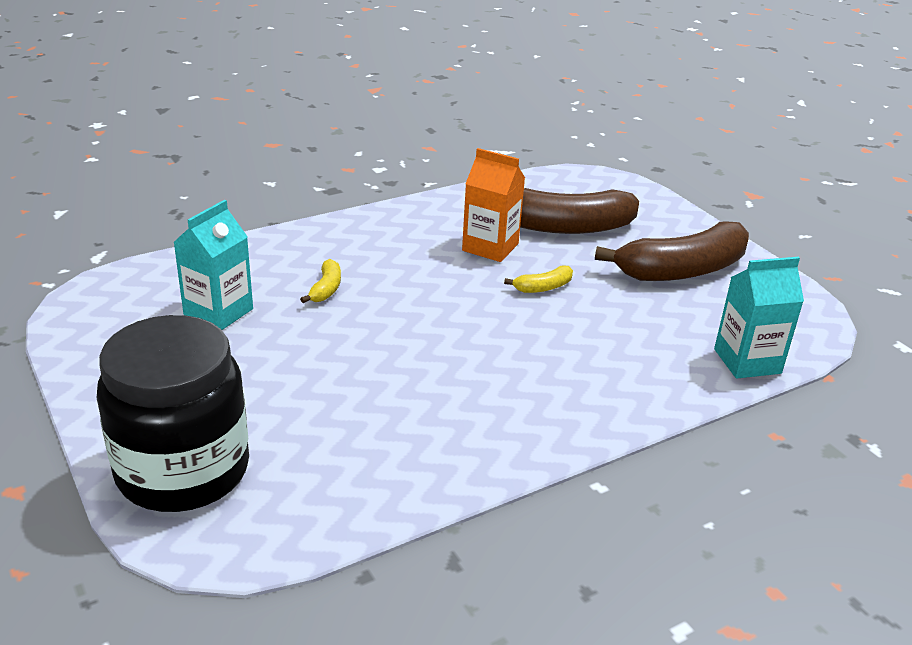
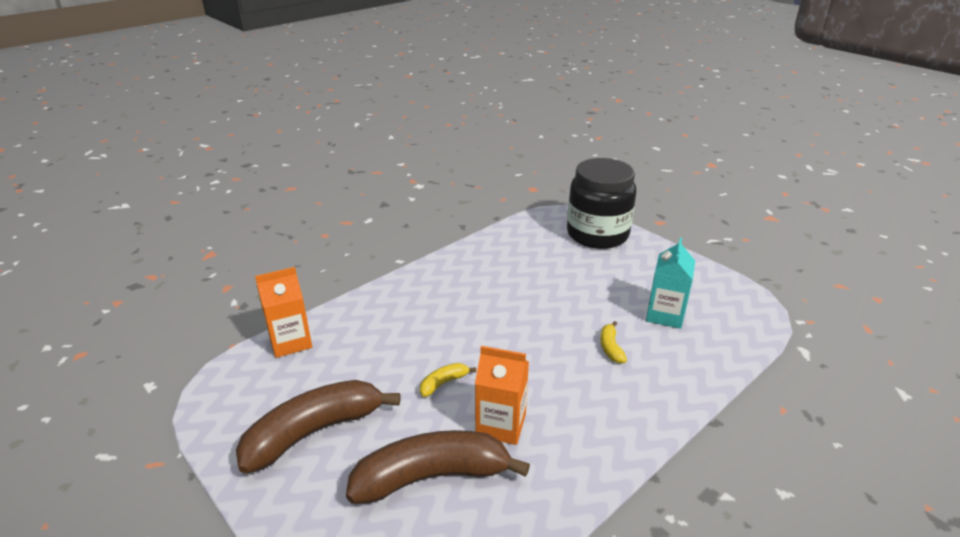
camera: 170 degrees right, 0 degrees up
turquoise carton [714,257,804,379] -> orange carton [255,267,312,358]

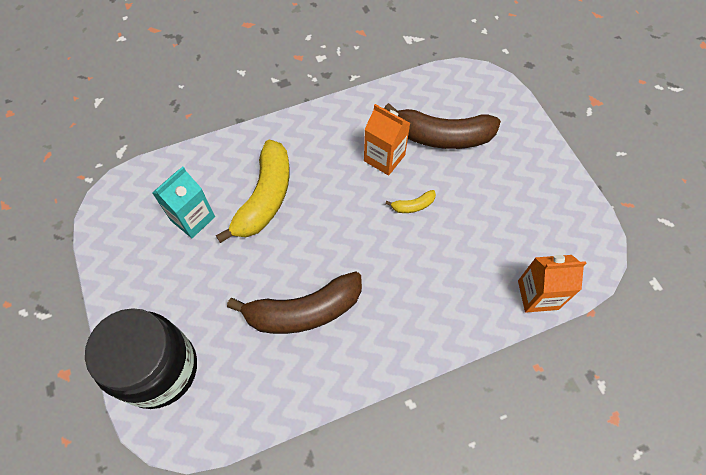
camera: 160 degrees left, 30 degrees up
brown banana [236,380,400,473] -> brown banana moved to [227,271,362,334]
yellow banana [600,321,627,364] -> yellow banana [216,140,290,243], size x2.37

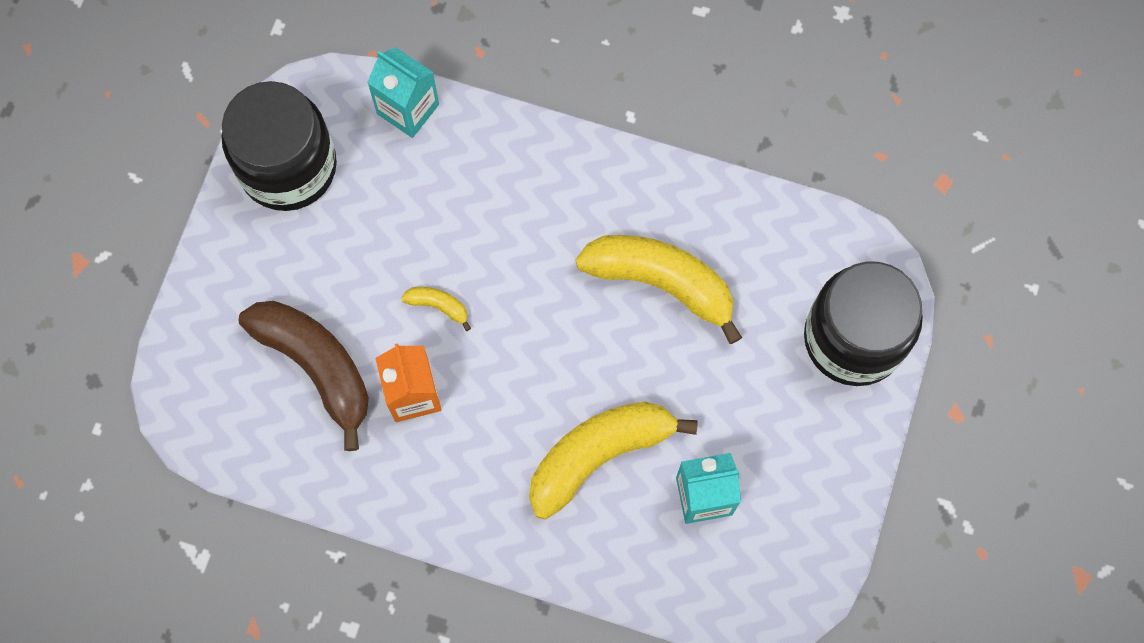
camera: 140 degrees left, 10 degrees up
brown banana [227,271,362,334] -> yellow banana [575,235,742,344]
orange carton [518,255,586,313] -> turquoise carton [367,47,439,138]
none -> black jar [222,81,337,211]

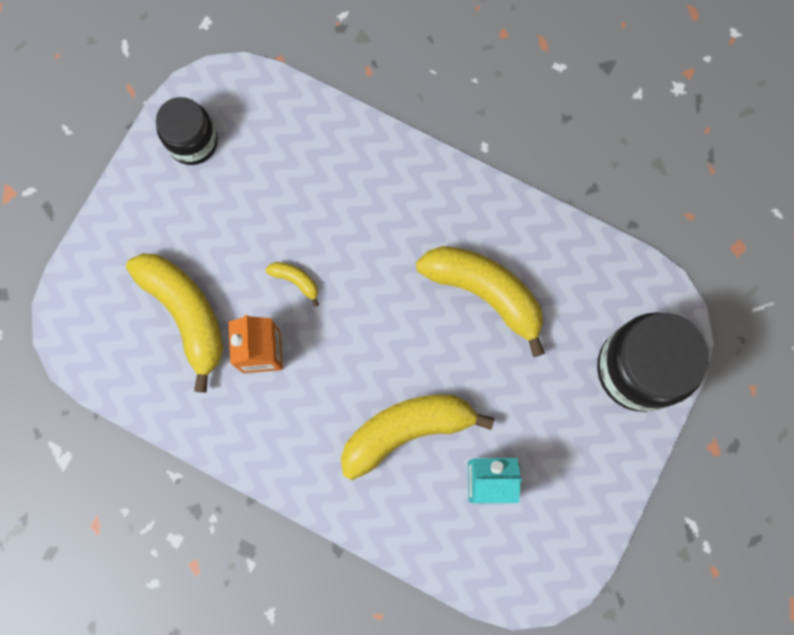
camera: 10 degrees right, 5 degrees up
black jar [222,81,337,211] -> black jar [156,97,218,165], size x0.62
brown banana [239,301,369,451] -> yellow banana [126,253,223,393]
turquoise carton [367,47,439,138] -> none

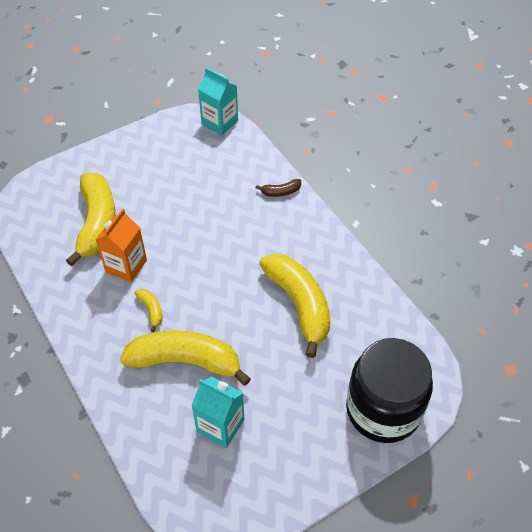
camera: 30 degrees right, 25 degrees down
black jar [156,97,218,165] -> none
yellow banana [265,262,319,307] -> yellow banana moved to [135,289,162,332]
none -> turquoise carton [198,67,238,135]
none -> brown banana [256,179,301,197]

